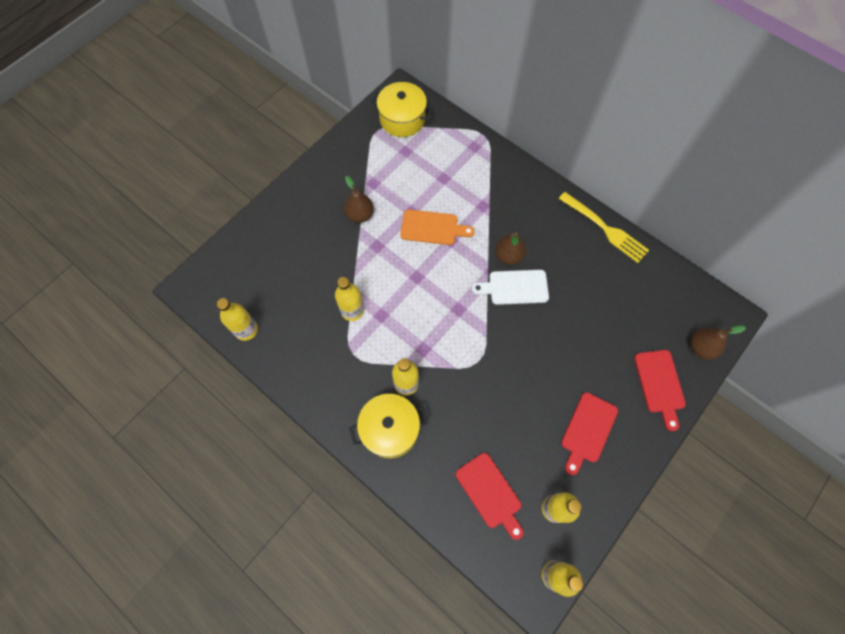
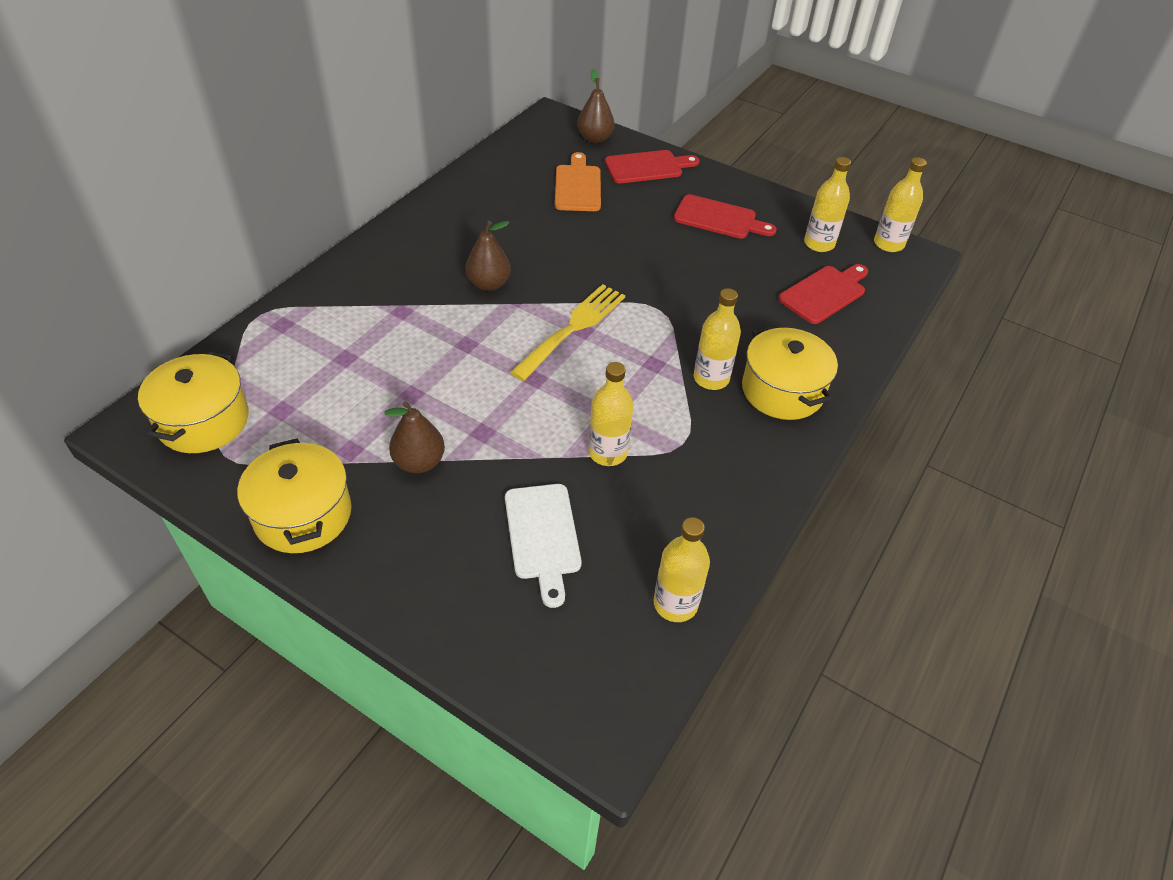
camera: 100 degrees left, 20 degrees down
orange cutting board [400,209,475,245] -> orange cutting board moved to [555,152,601,211]
white cutting board [471,270,549,305] -> white cutting board moved to [505,484,582,608]
yellow fork [559,192,649,263] -> yellow fork moved to [510,284,625,381]
none -> yellow pot [237,438,352,553]

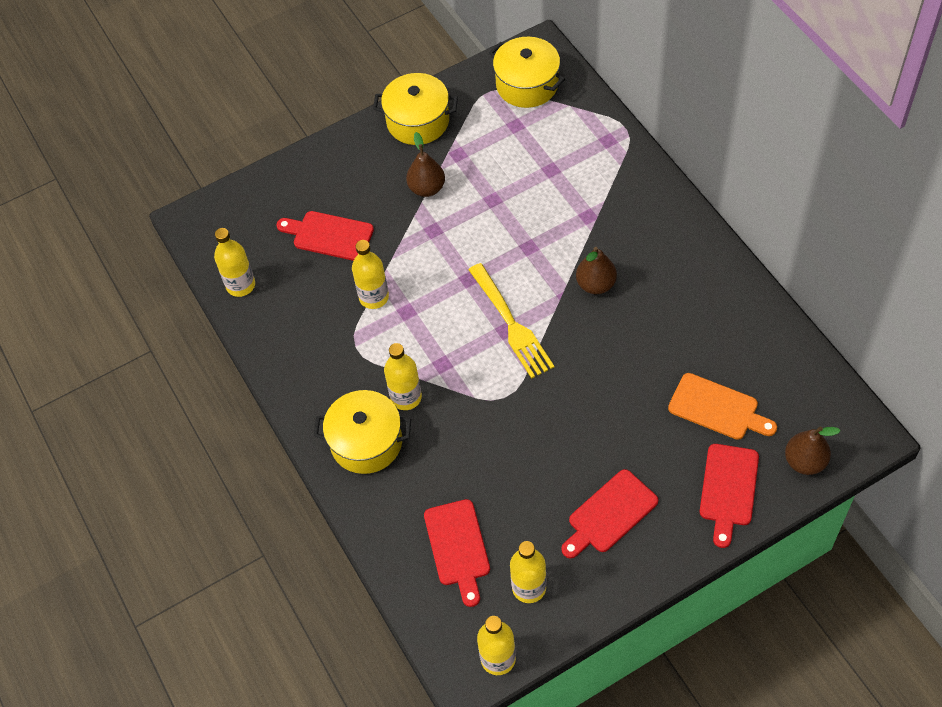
camera: 125 degrees right, 10 degrees up
white cutting board [505,484,582,608] -> red cutting board [277,211,374,261]

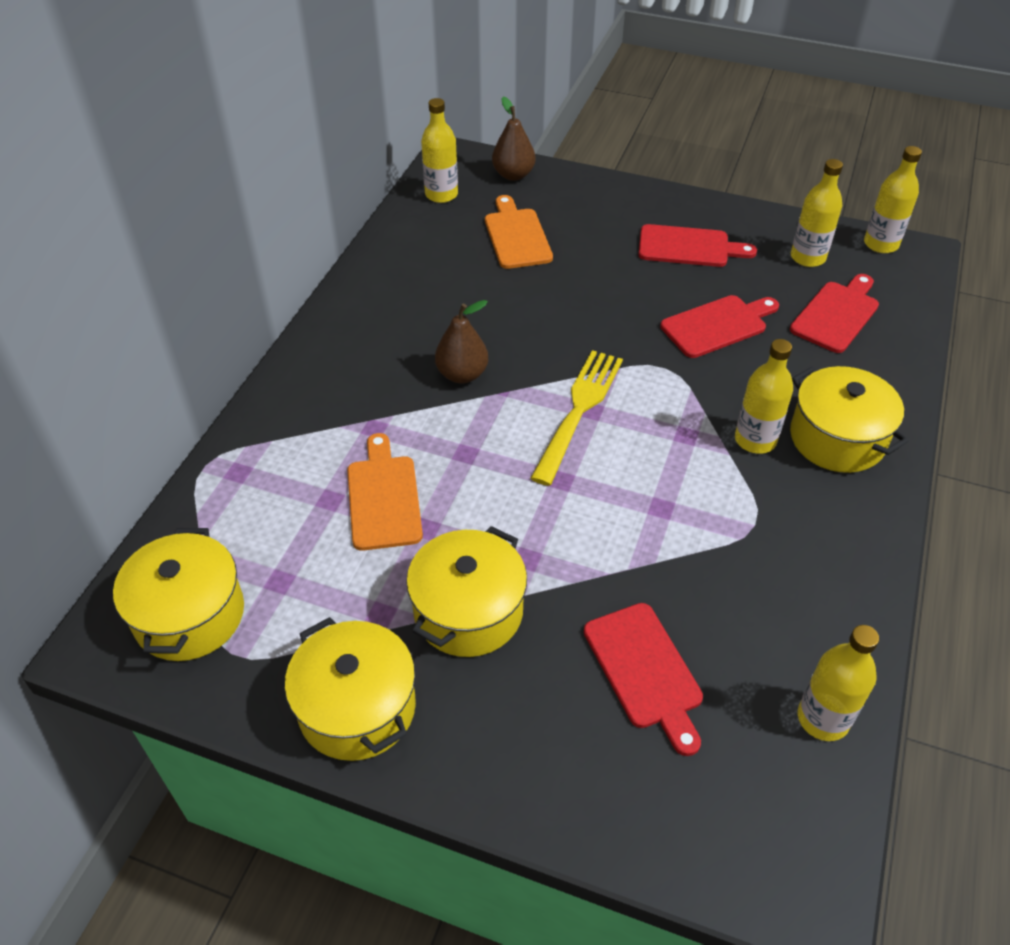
camera: 135 degrees left, 10 degrees down
yellow bottle [352,240,389,309] -> yellow bottle moved to [421,98,458,203]
brown pear [406,132,445,197] -> yellow pot [406,526,527,657]
red cutting board [700,444,759,548] -> red cutting board moved to [660,295,779,358]
none -> orange cutting board [347,433,423,551]

